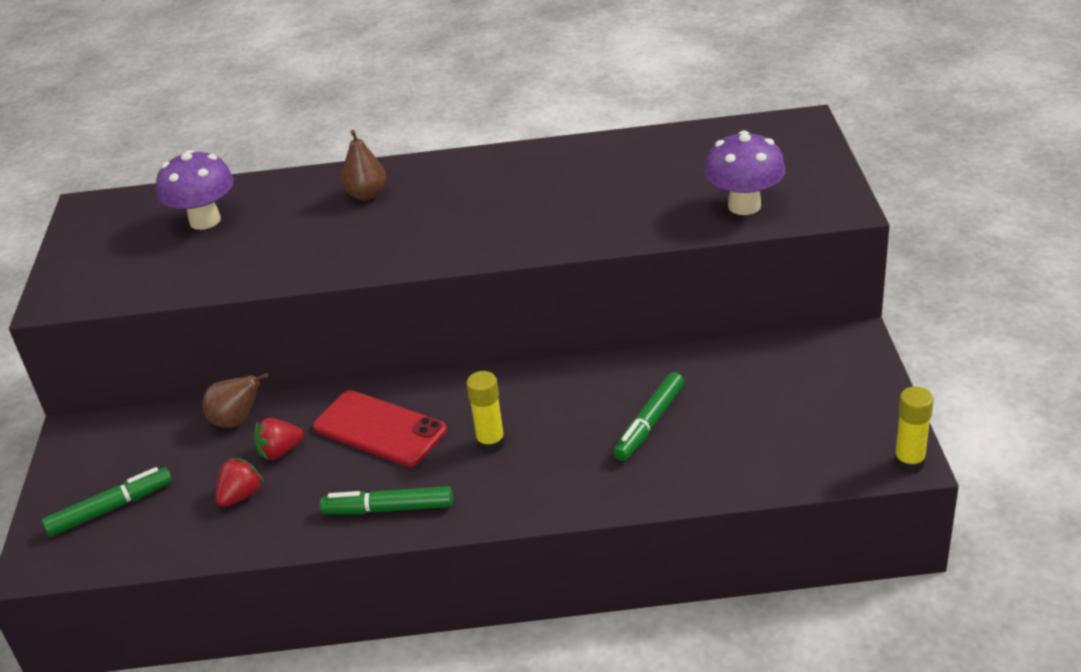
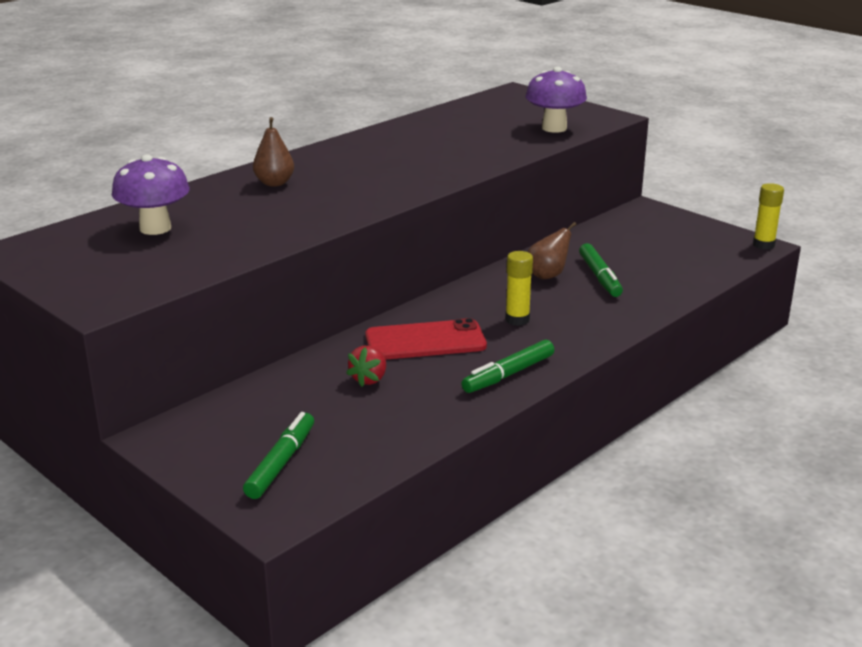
camera: 45 degrees left, 10 degrees down
brown pear [203,373,268,428] -> brown pear moved to [528,222,576,279]
red strawberry [216,458,264,507] -> none

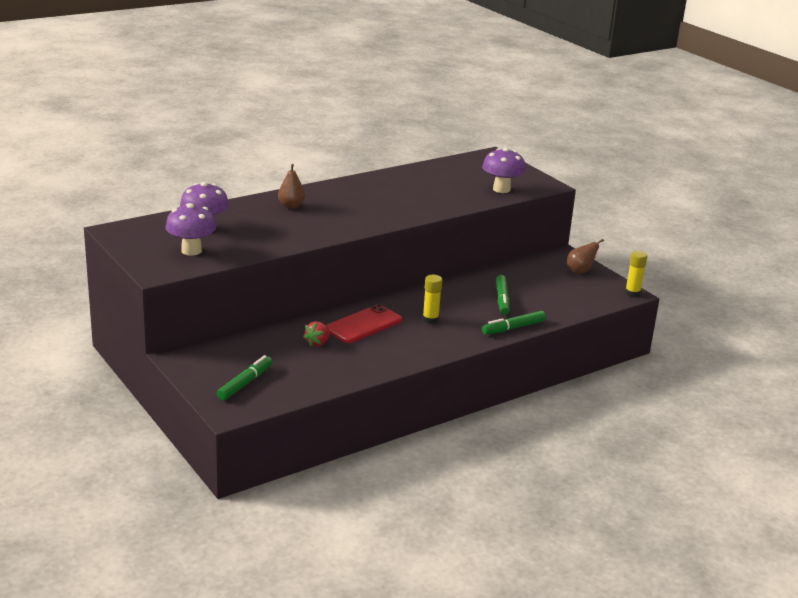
camera: 10 degrees right, 0 degrees up
red phone [365,318,487,360] -> red phone turned 45 degrees counterclockwise [326,304,402,343]
green marker [461,340,554,393] -> green marker moved to [482,311,546,335]
brown pear [528,222,576,279] -> brown pear moved to [567,239,604,274]
none -> purple mushroom [165,203,216,256]

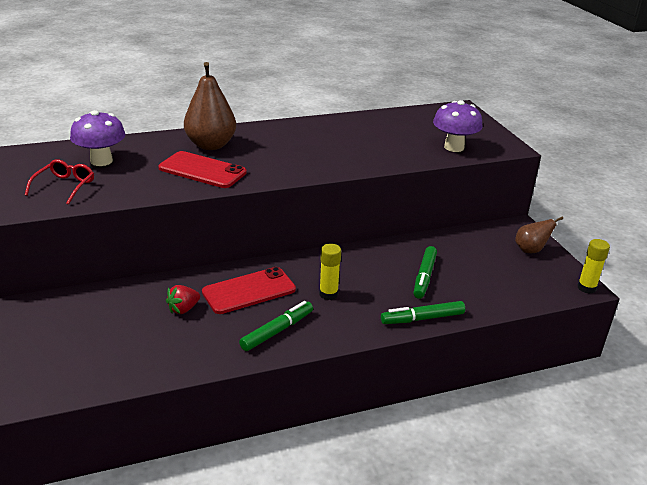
camera: 15 degrees right, 5 degrees up
purple mushroom [165,203,216,256] -> red glasses [25,159,94,205]
green marker [217,355,272,401] -> green marker moved to [239,301,313,351]
brown pear [278,164,305,209] -> brown pear [184,62,236,150], size x1.73
none -> red phone [158,151,247,188]

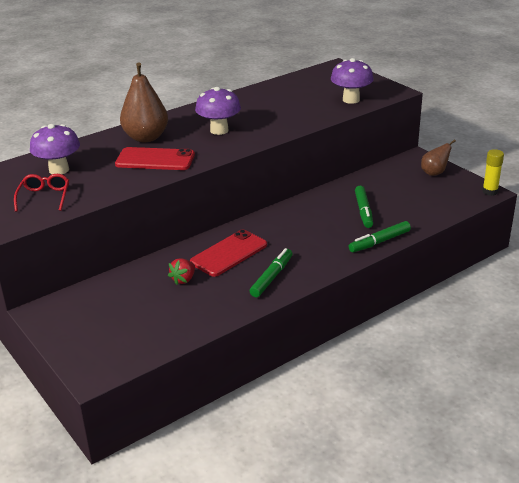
camera: 15 degrees left, 0 degrees up
yellow glue stick [319,244,341,300] -> none
none -> purple mushroom [195,87,241,135]

